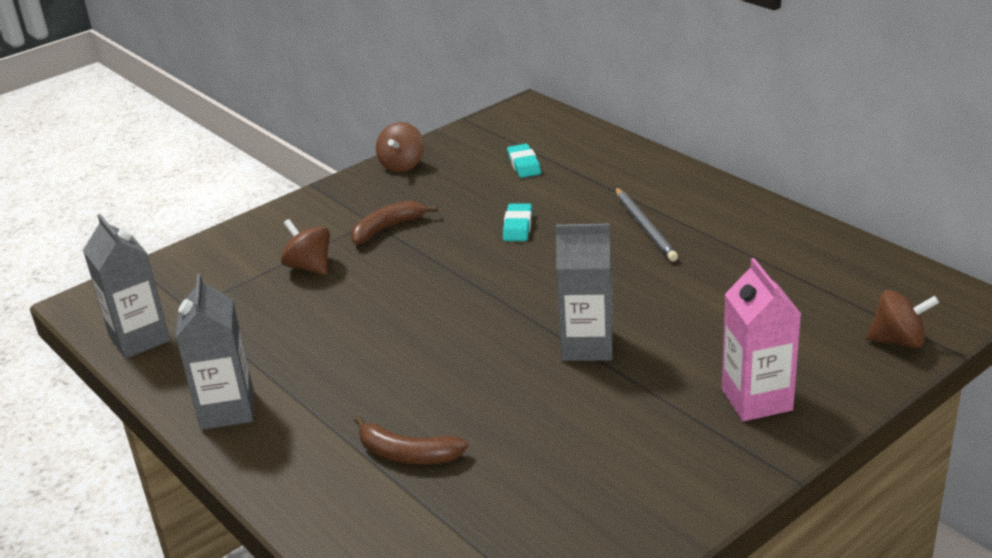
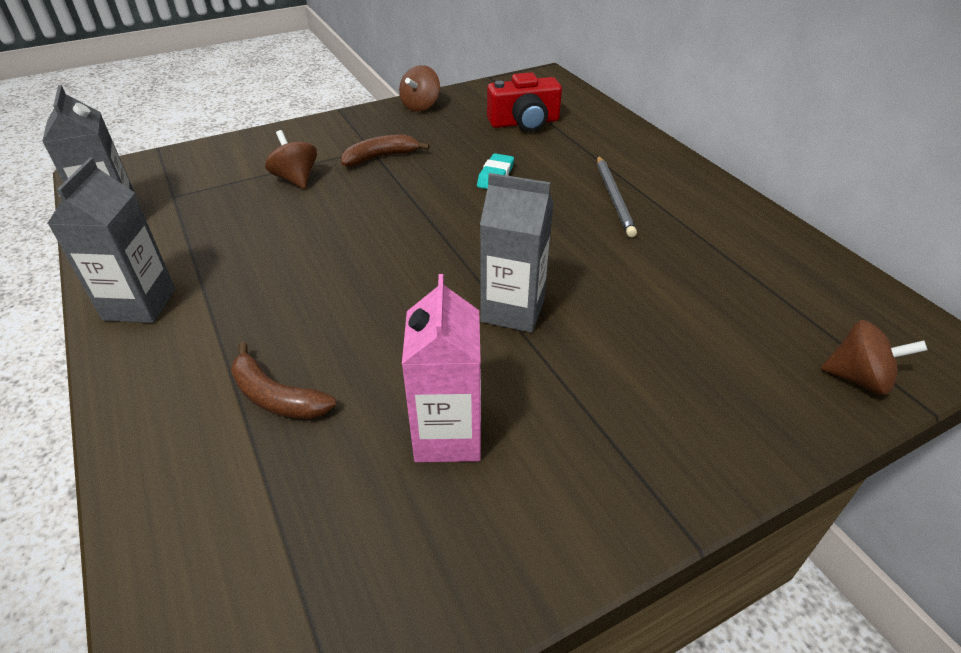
camera: 10 degrees right, 10 degrees up
turquoise eraser [507,144,541,178] -> red camera [487,72,562,132]
pink carton [722,258,801,421] -> pink carton moved to [402,274,481,462]

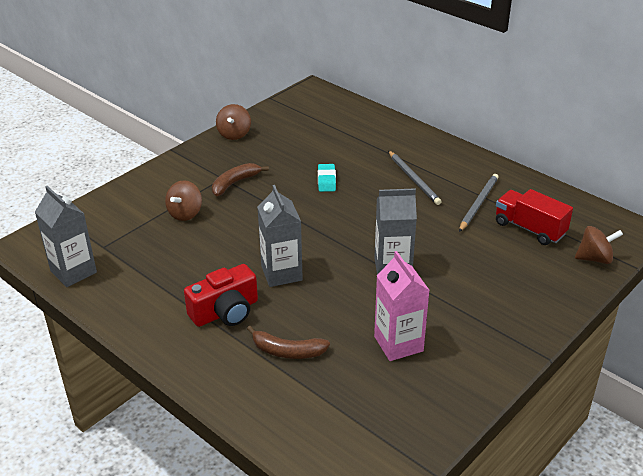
camera: 20 degrees left, 5 degrees down
grey carton [47,158,175,323] -> grey carton moved to [257,185,303,287]
brown spinning top [265,130,317,189] -> brown spinning top turned 105 degrees counterclockwise [165,180,202,221]
red camera [487,72,562,132] -> red camera moved to [184,264,258,327]
none -> grey pencil [459,174,499,232]
none -> red truck [496,189,573,245]

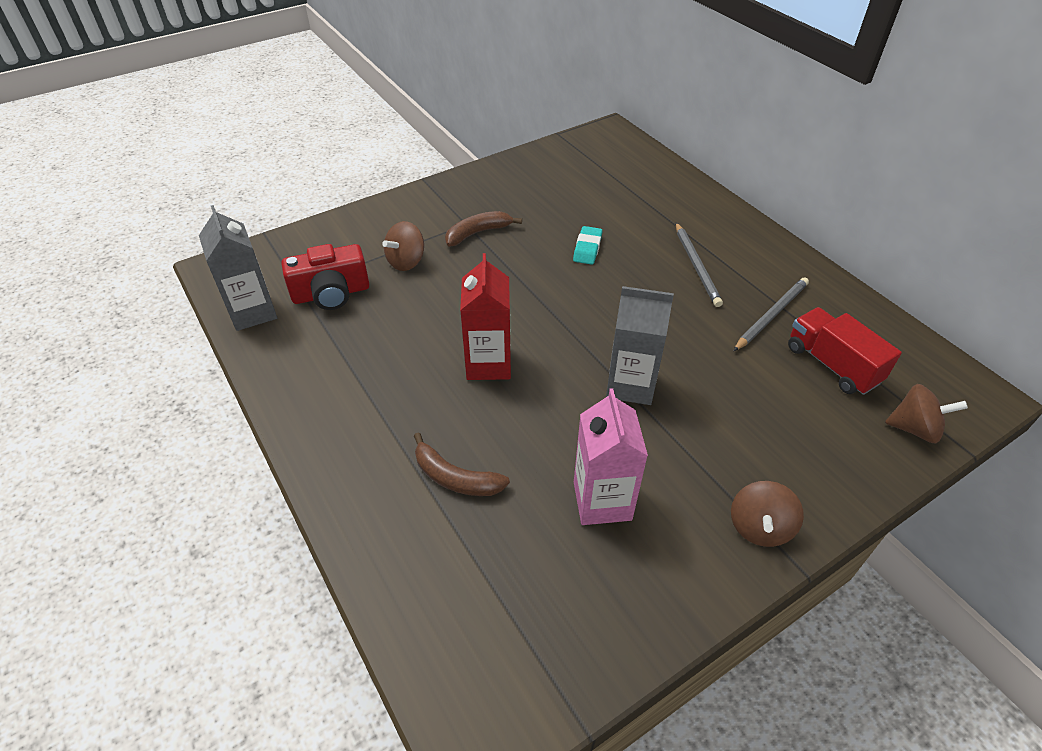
camera: 15 degrees right, 10 degrees up
red camera [184,264,258,327] -> red camera moved to [281,244,370,310]
brown spinning top [216,104,251,140] -> brown spinning top moved to [731,481,804,547]
grey carton [257,185,303,287] -> red carton [460,253,511,380]

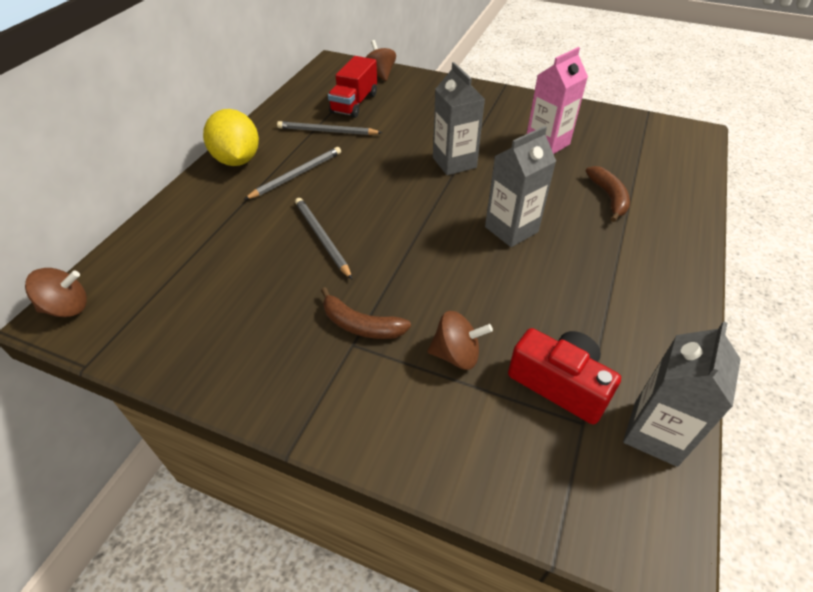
camera: 125 degrees left, 0 degrees up
red carton [460,253,511,380] -> grey carton [485,126,556,247]
turquoise eraser [573,226,602,265] -> grey pencil [295,198,352,279]
brown spinning top [731,481,804,547] -> brown spinning top moved to [25,268,87,317]
none -> yellow lemon [203,109,259,166]

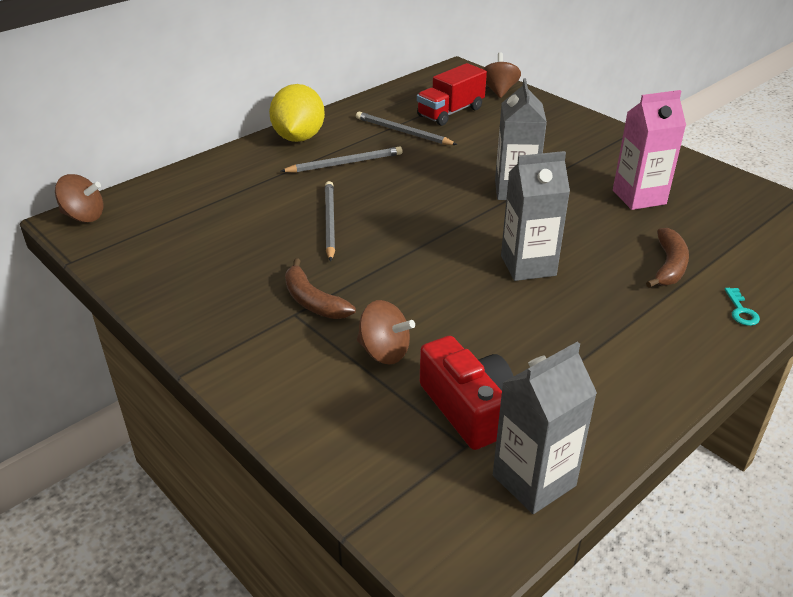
camera: 25 degrees right, 10 degrees down
none -> turquoise key [724,288,760,326]

